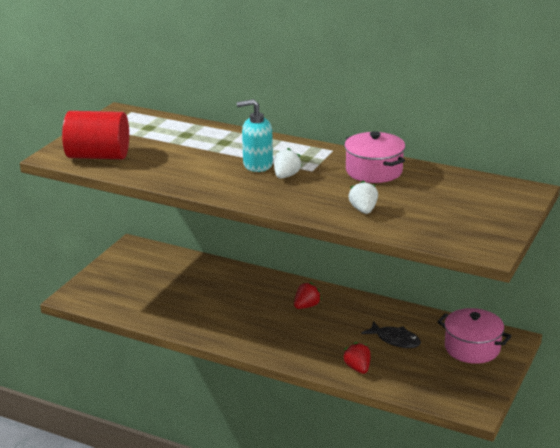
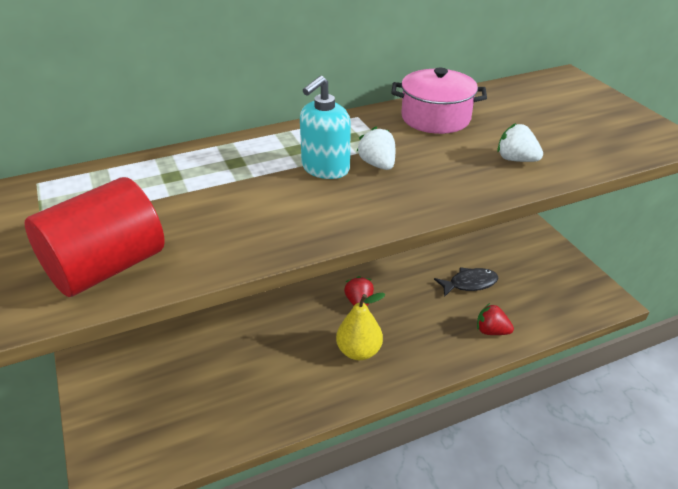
camera: 50 degrees left, 10 degrees up
pink pot [437,308,511,364] -> none
none -> yellow pear [336,293,385,360]

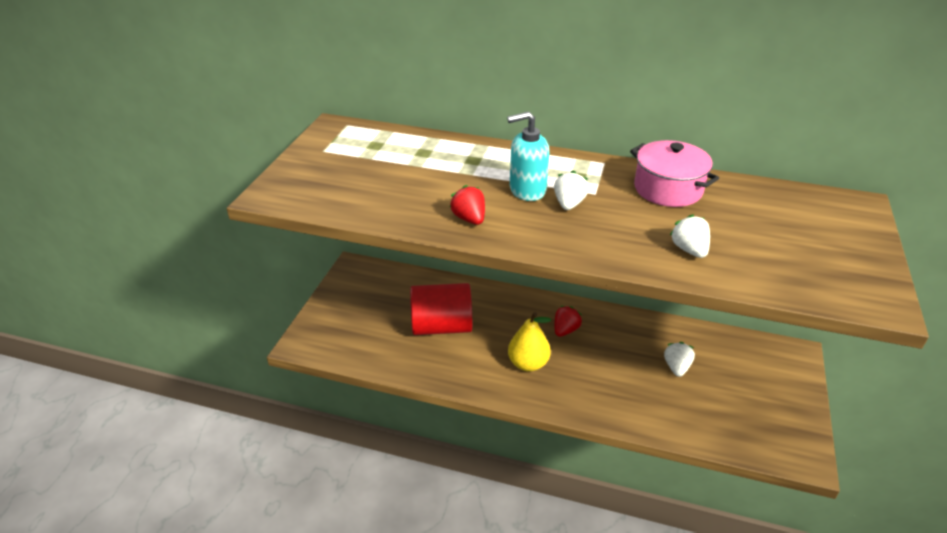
camera: 40 degrees right, 0 degrees up
red cylinder [25,177,165,297] -> red cylinder moved to [410,283,472,335]
black fish [434,267,498,297] -> white strawberry [664,342,695,377]
red strawberry [477,303,514,335] -> red strawberry moved to [450,185,485,225]

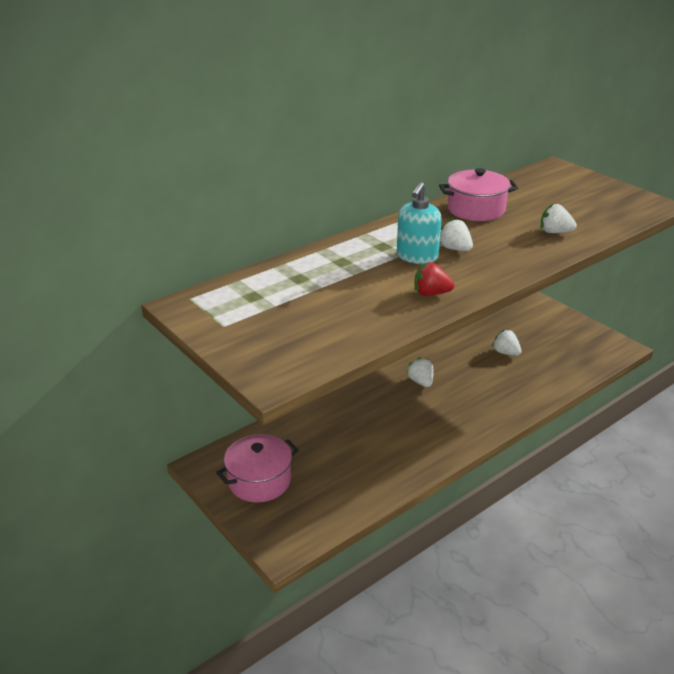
camera: 55 degrees left, 5 degrees down
red cylinder [410,283,472,335] -> none
yellow pear [508,312,551,372] -> none
red strawberry [554,306,582,337] -> white strawberry [407,357,433,387]
none -> pink pot [216,434,299,502]

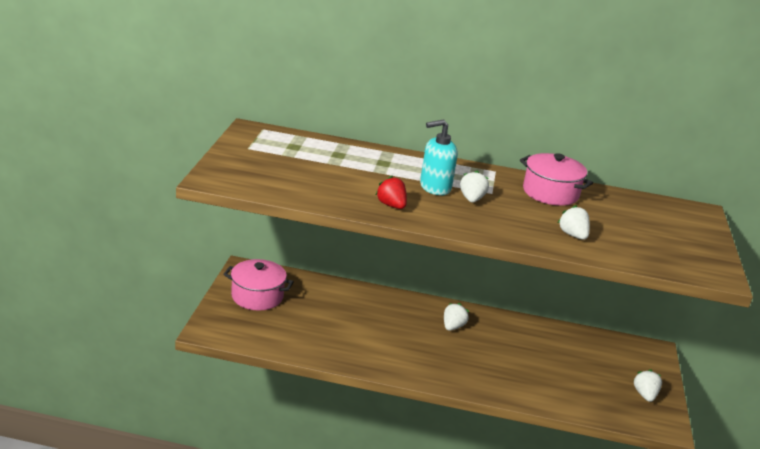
camera: 45 degrees right, 5 degrees down
white strawberry [492,330,522,356] -> white strawberry moved to [634,370,662,402]

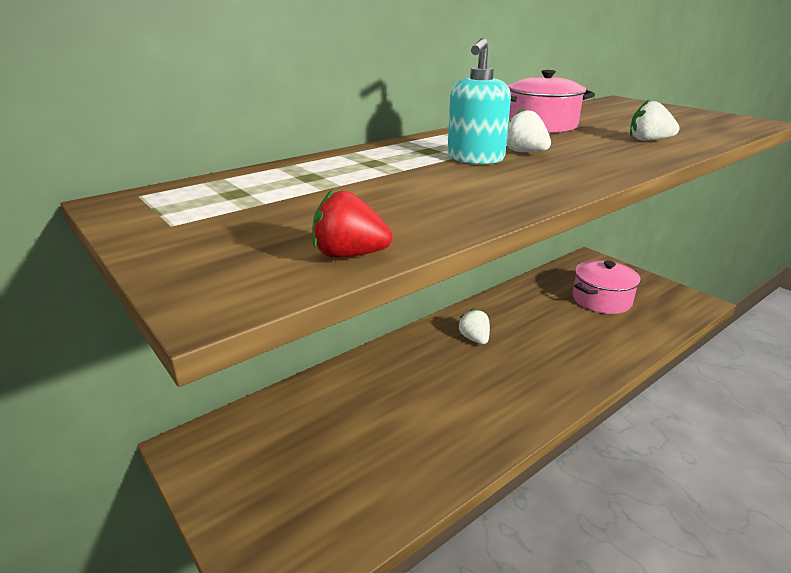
camera: 45 degrees left, 0 degrees up
pink pot [223,259,294,311] -> pink pot moved to [573,260,641,314]
red strawberry [375,176,407,209] -> red strawberry moved to [312,189,393,258]
white strawberry [634,370,662,402] -> none

